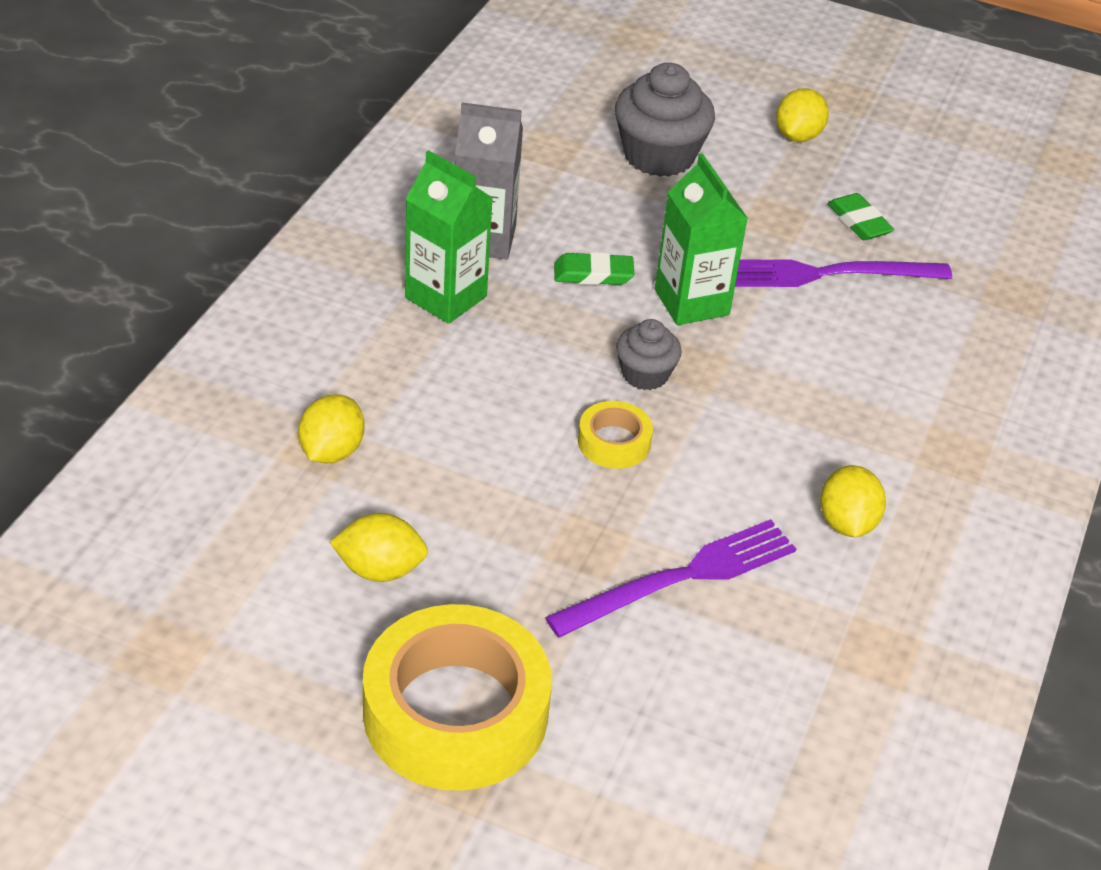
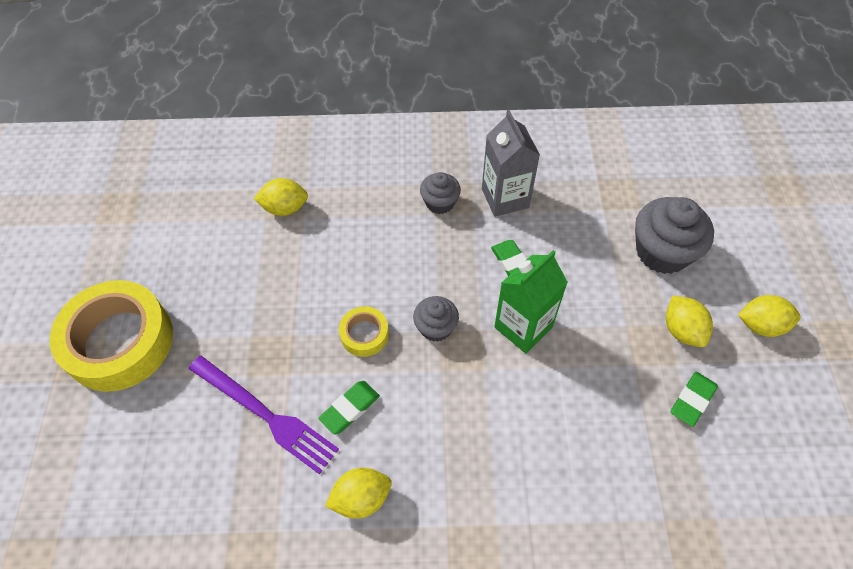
camera: 70 degrees right, 15 degrees up
yellow lemon [330,513,428,582] -> yellow lemon moved to [666,296,713,347]
green carton [405,150,493,324] -> grey cupcake [420,172,461,214]
purple fork [735,259,952,287] -> none
none -> green eraser [318,381,380,434]

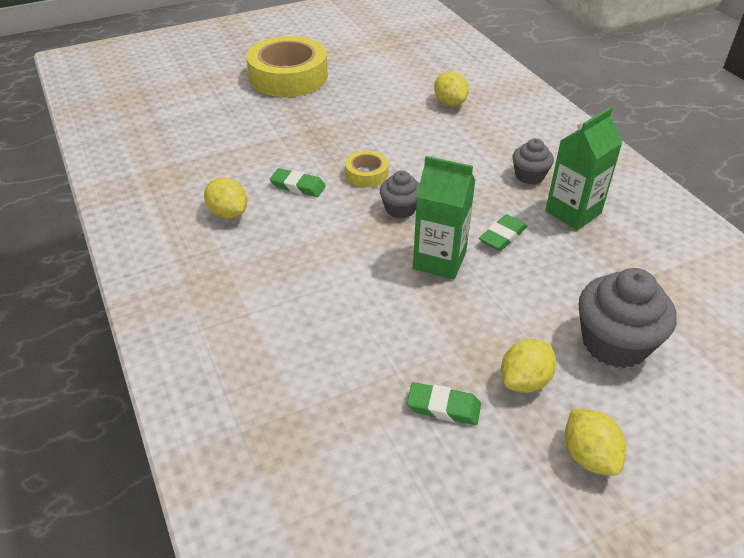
camera: 65 degrees right, 15 degrees down
purple fork [189,356,339,474] -> none
grey carton [482,110,540,217] -> green carton [545,107,623,230]

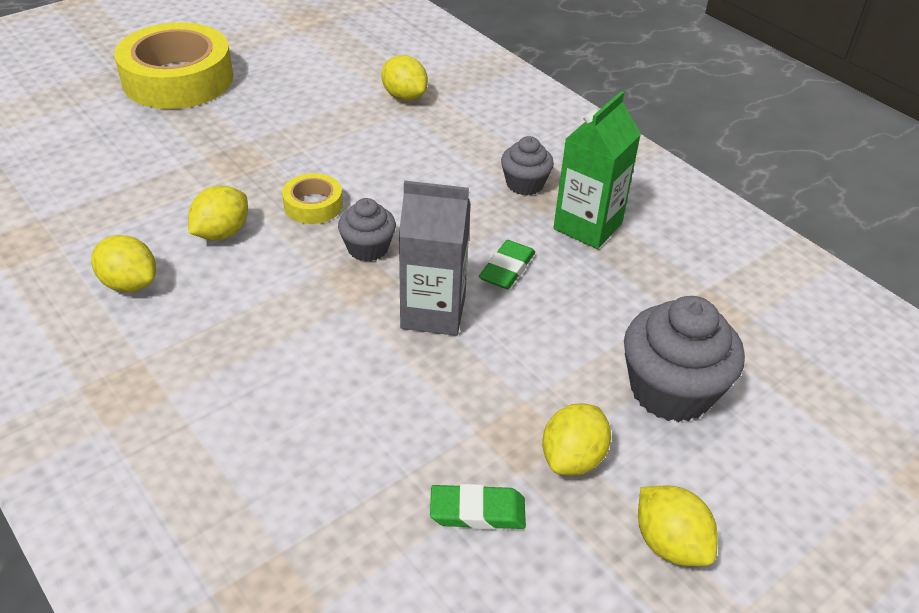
camera: 15 degrees left, 0 degrees up
green eraser [270,168,326,197] -> yellow lemon [188,186,248,240]
green carton [413,156,476,279] -> grey carton [399,181,471,336]

